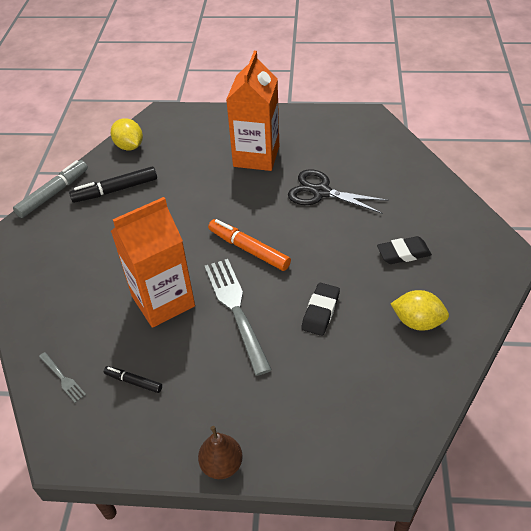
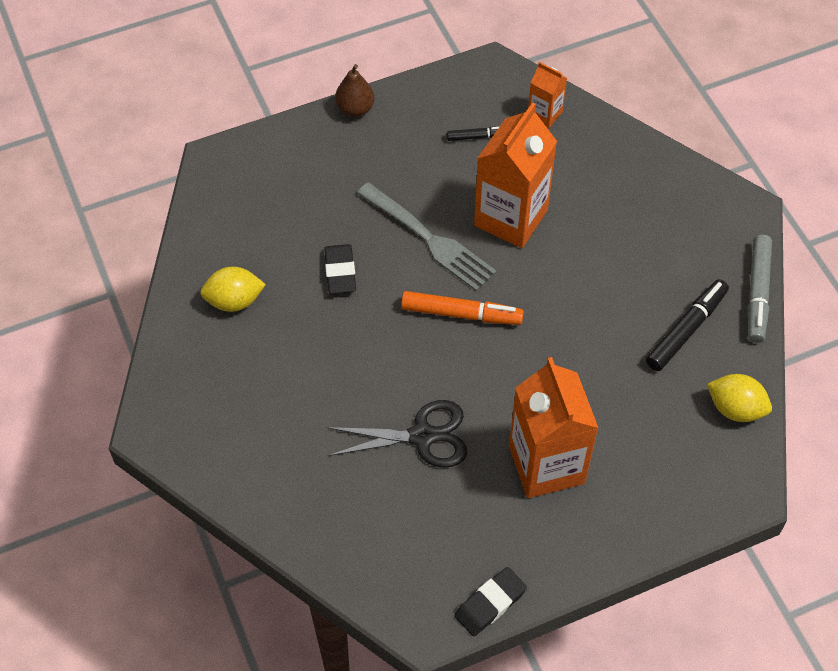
camera: 150 degrees right, 10 degrees up
grey fork [39,352,86,403] -> orange carton [528,62,567,128]
black eraser [377,236,432,264] -> black eraser moved to [455,567,527,636]

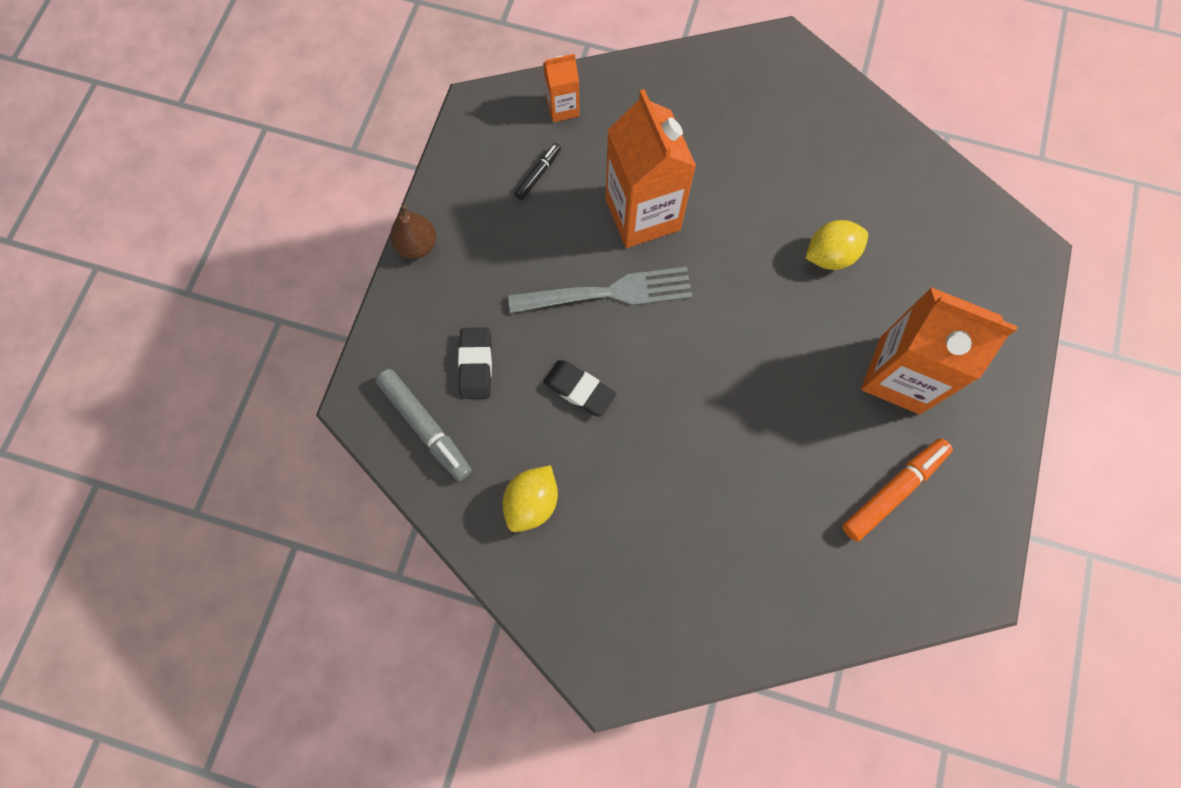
camera: 50 degrees left, 15 degrees up
black scissors [326,400,467,468] -> none
orange marker [401,291,524,325] -> orange marker moved to [842,438,953,542]
black eraser [455,567,527,636] -> black eraser moved to [458,328,492,399]
black marker [646,279,729,371] -> none
yellow lemon [707,374,772,422] -> yellow lemon moved to [806,220,868,270]
grey marker [748,235,772,343] -> grey marker moved to [376,369,472,481]

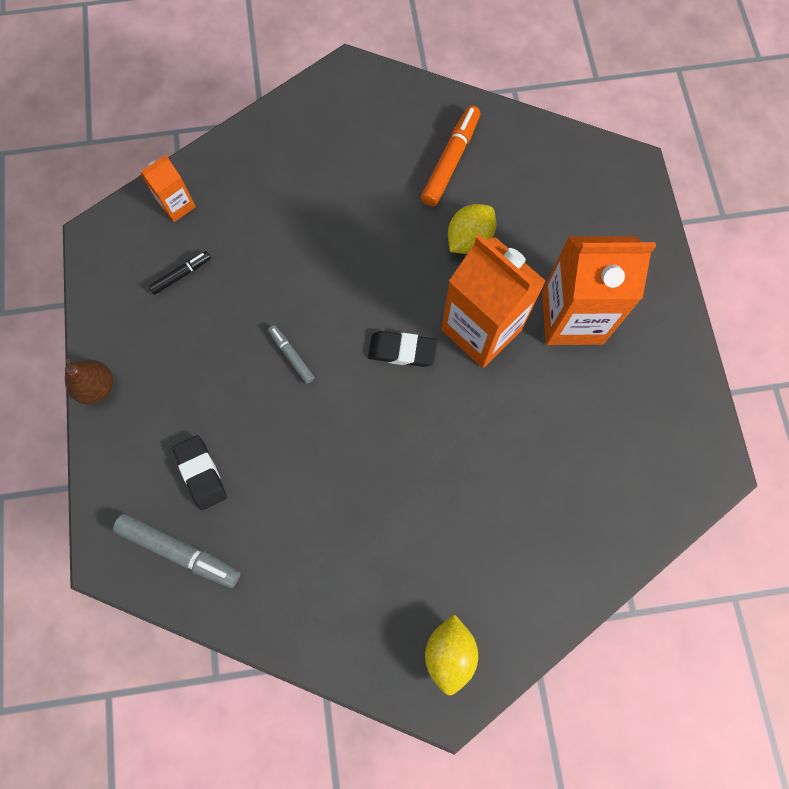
camera: 25 degrees left, 0 degrees up
yellow lemon [502,465,558,532] -> yellow lemon moved to [425,614,478,695]
grey fork [508,267,693,314] -> grey marker [268,325,315,384]
black marker [514,143,561,200] -> black marker turned 45 degrees clockwise [148,251,211,295]
black eraser [543,360,616,417] -> black eraser moved to [368,331,437,367]
orange carton [606,89,696,248] -> orange carton moved to [441,235,546,368]
orange marker [842,438,953,542] -> orange marker moved to [421,105,480,206]

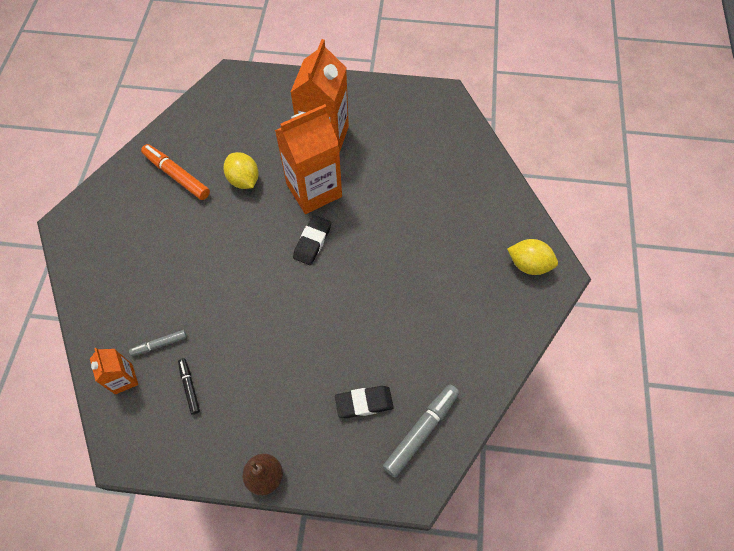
camera: 75 degrees left, 10 degrees down
grey marker [268,325,315,384] -> grey marker moved to [129,330,187,356]

